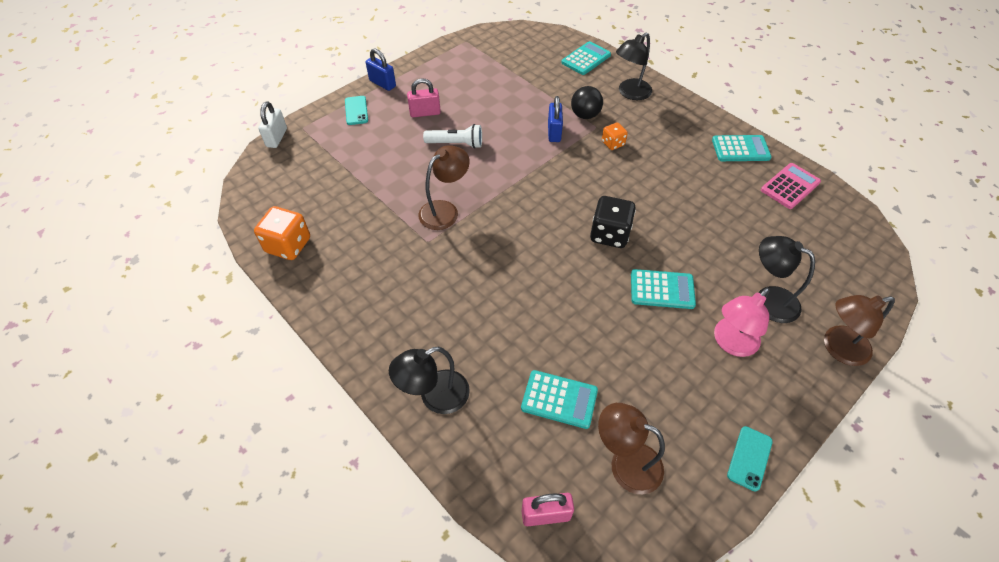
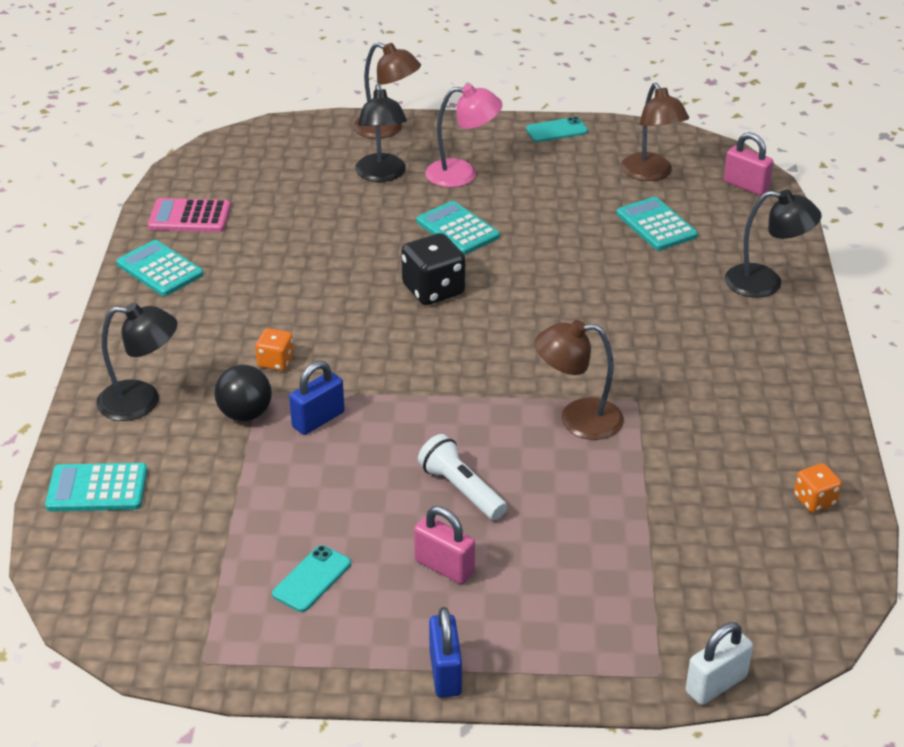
camera: 135 degrees left, 15 degrees down
orange dice [254,206,310,260] -> orange dice [794,463,842,513], size x0.57
turquoise phone [345,96,368,125] -> turquoise phone moved to [272,545,351,612]

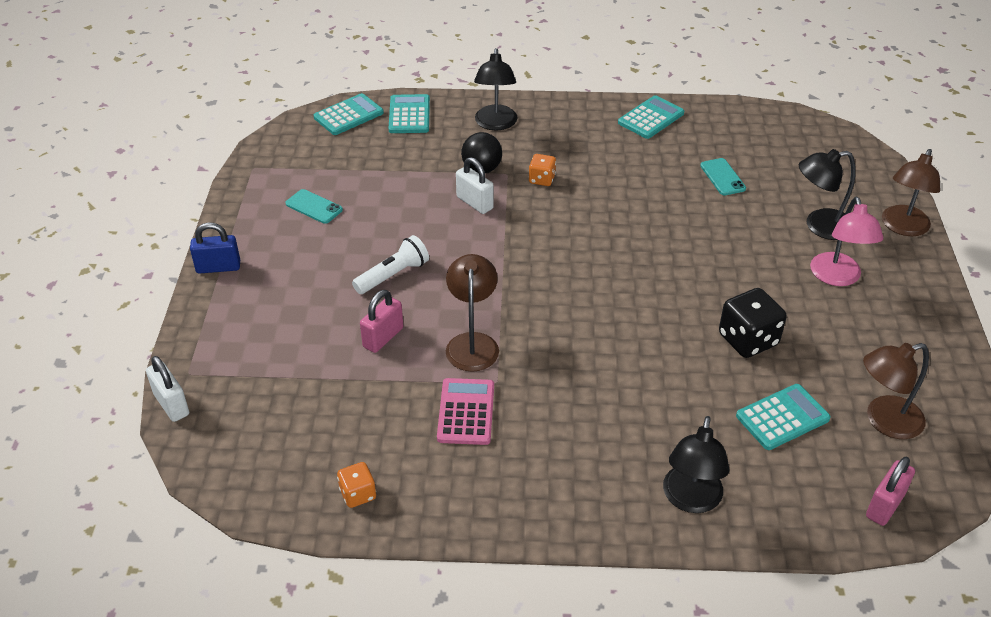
camera: 90 degrees right, 5 degrees up
pink calculator [148,198,231,232] -> pink calculator moved to [437,378,494,445]
blue padlock [289,361,345,435] -> white padlock [456,157,494,214]
black dice [401,233,465,305] -> black dice moved to [719,288,787,358]
pink padlock [414,506,475,584] -> pink padlock moved to [360,290,403,353]
turquoise calculator [416,201,500,255] -> turquoise calculator moved to [314,93,384,135]
turquoise phone [526,117,588,142] -> turquoise phone moved to [700,158,746,195]

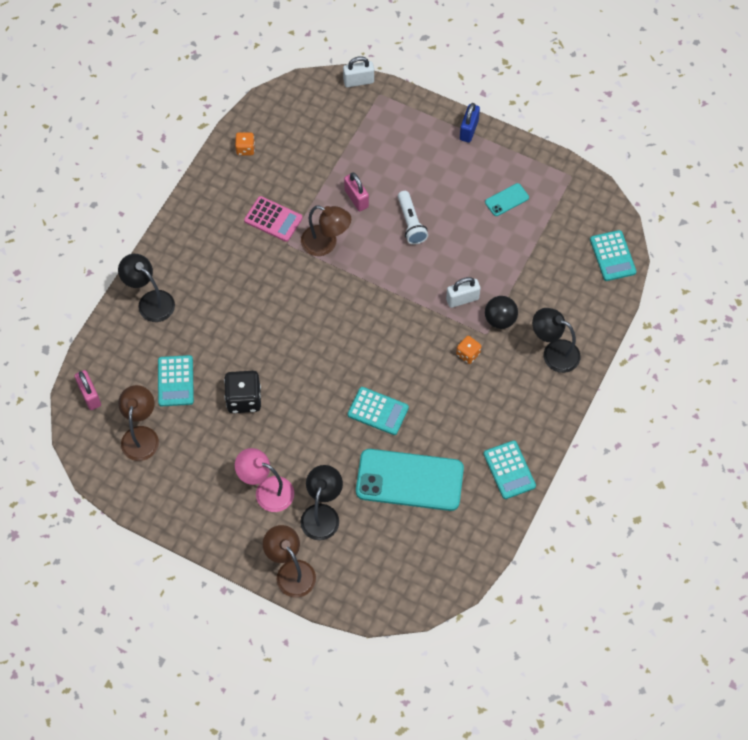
camera: 115 degrees right, 20 degrees up
turquoise calculator [389,94,430,133] -> turquoise calculator moved to [348,387,409,435]
turquoise phone [700,158,746,195] -> turquoise phone [356,449,464,511], size x2.29

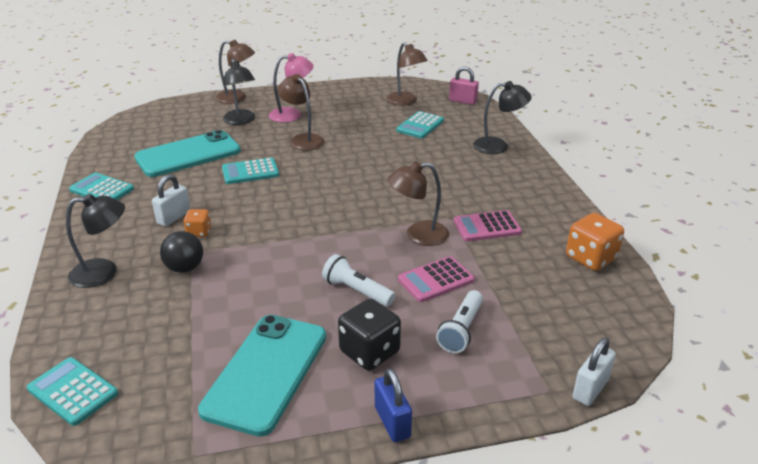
camera: 140 degrees right, 30 degrees down
turquoise calculator [158,355,194,406] -> turquoise calculator turned 105 degrees counterclockwise [396,111,444,138]
black dice [224,371,261,413] -> black dice moved to [338,299,401,371]
orange dice [235,132,255,155] -> orange dice [566,213,624,271], size x1.74
pink padlock [344,173,369,211] -> pink calculator [398,256,474,302]
white padlock [446,277,481,308] -> white padlock moved to [152,174,191,227]
turquoise phone [485,183,529,216] -> turquoise phone [198,315,326,437], size x2.29
none -> brown lamp [278,74,324,151]
none -> white flashlight [436,290,483,353]

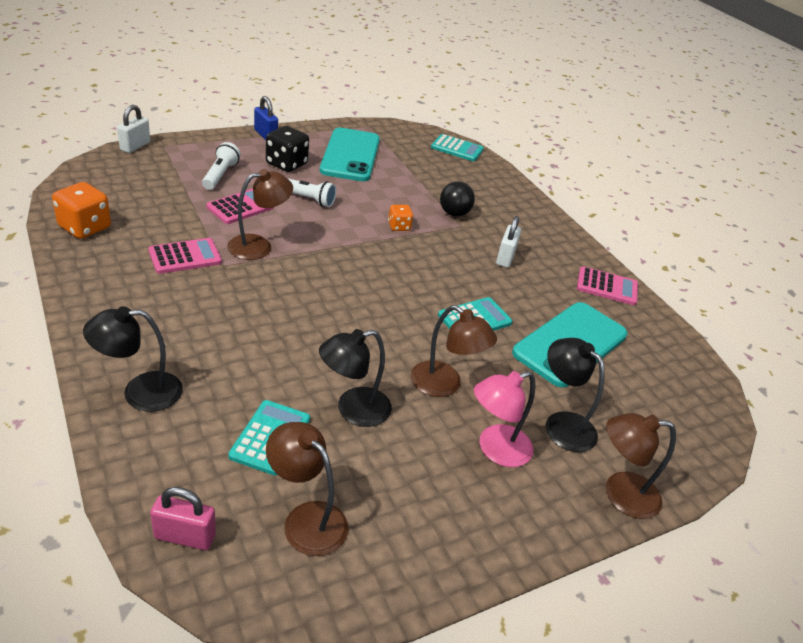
camera: 160 degrees right, 5 degrees up
black lamp [66,193,125,288] -> black lamp moved to [319,329,392,427]
turquoise calculator [69,172,134,200] -> pink calculator [577,266,638,305]
orange dice [183,209,211,237] -> orange dice moved to [388,205,413,231]

